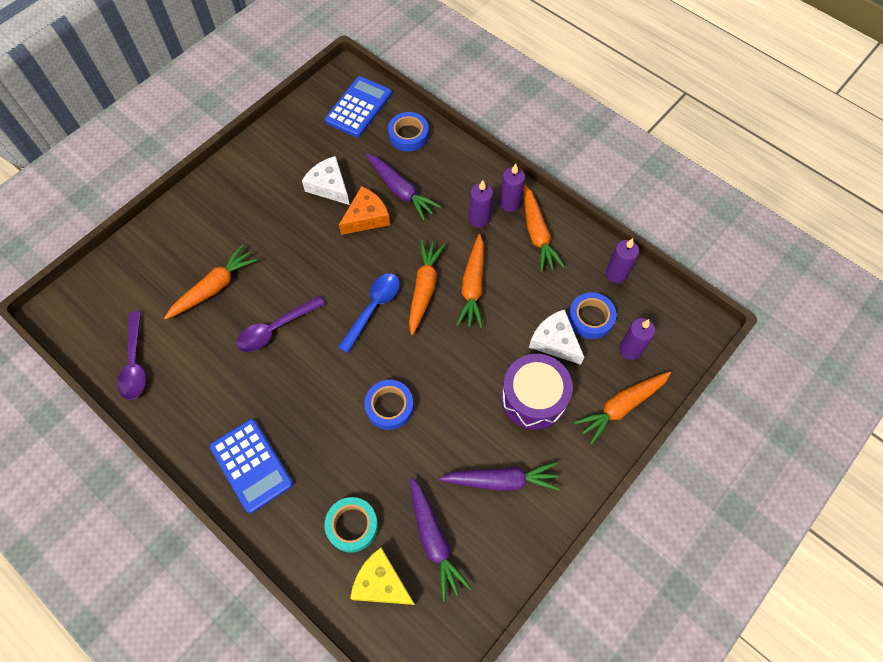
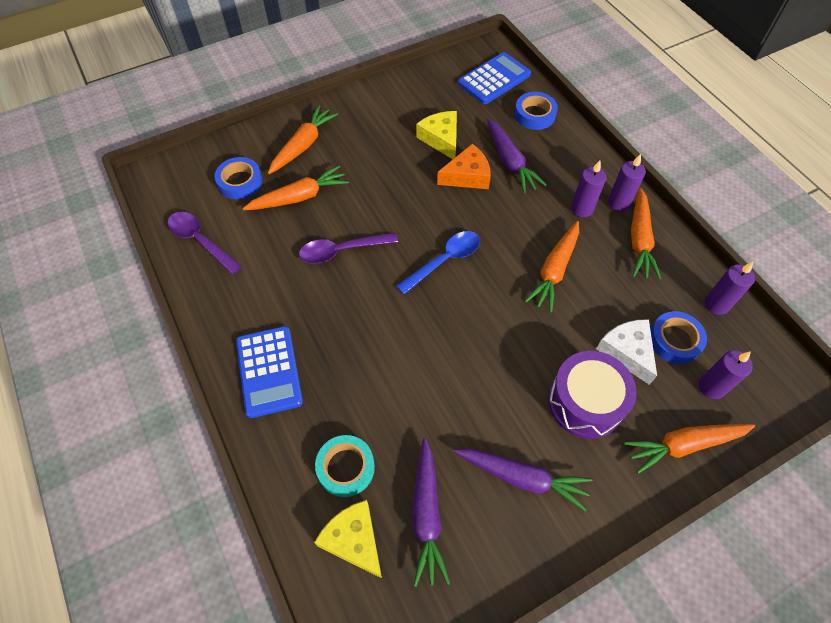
camera: 20 degrees right, 5 degrees down
purple spoon [117,311,146,400] -> purple spoon turned 120 degrees clockwise [168,212,242,274]
white cheese [302,156,350,205] -> yellow cheese [416,111,457,159]
blue tape [365,380,414,430] -> blue tape moved to [215,157,262,199]
orange carrot [409,240,445,335] -> orange carrot moved to [268,105,338,174]

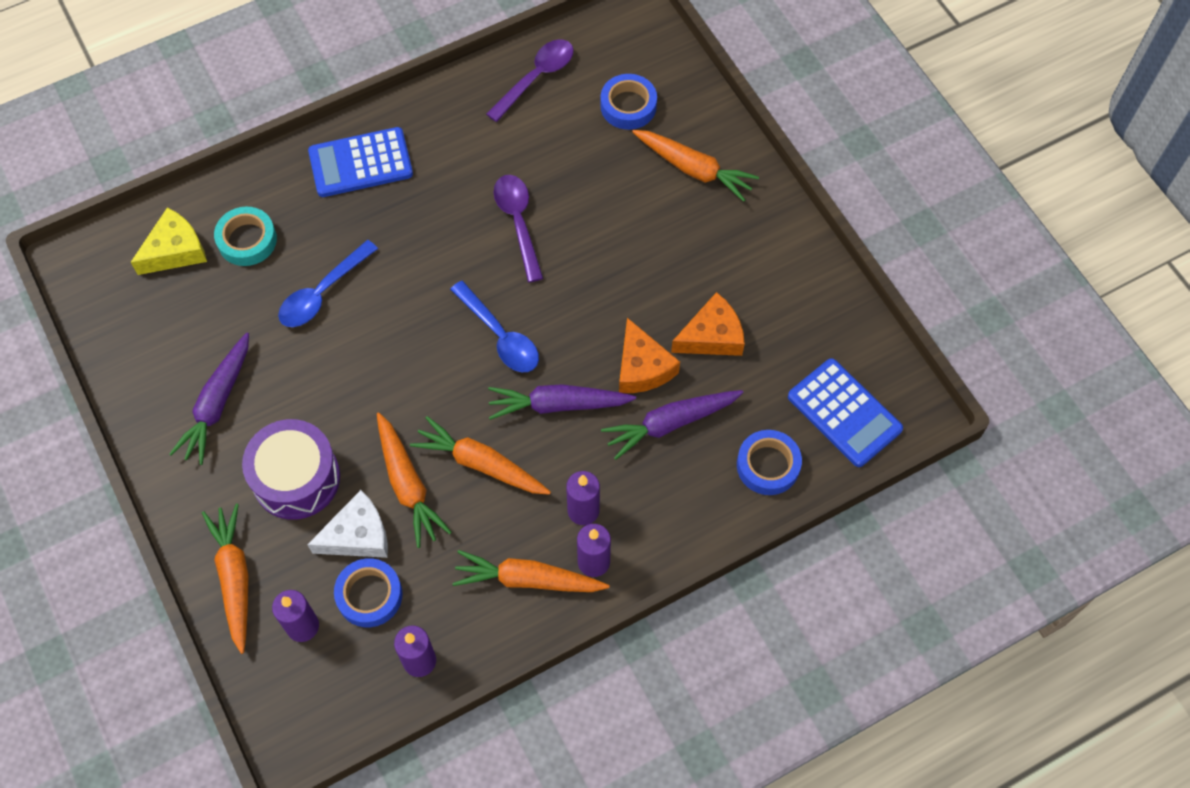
camera: 90 degrees right, 5 degrees up
orange carrot [243,165,349,210] -> orange carrot moved to [377,413,452,548]
purple carrot [412,438,450,587] -> purple carrot moved to [488,384,636,420]
yellow cheese [416,111,457,159] -> orange cheese [671,292,745,356]
none -> blue spoon [278,240,378,327]

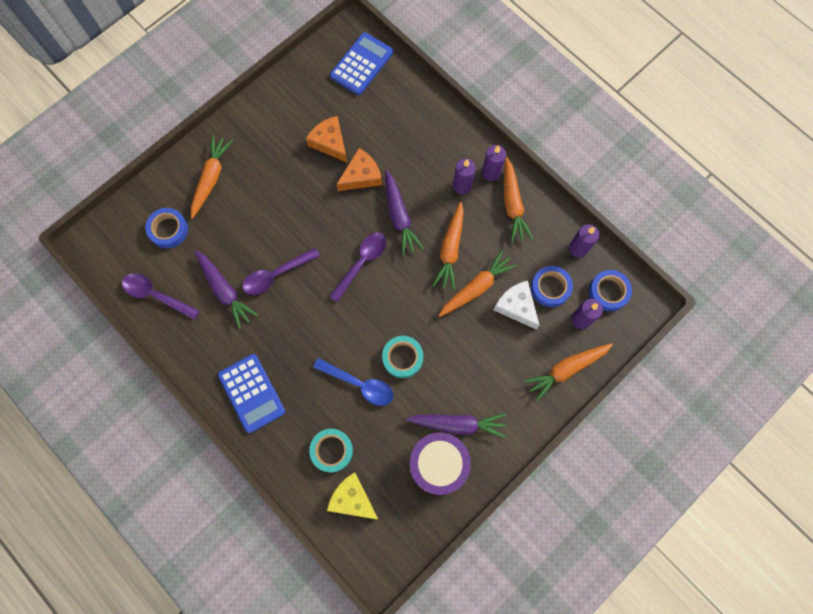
camera: 105 degrees left, 10 degrees up
purple drum [242,419,340,520] -> purple drum moved to [410,432,471,495]
blue spoon [450,281,539,372] -> purple spoon [329,233,386,302]
purple carrot [601,390,744,460] -> purple carrot moved to [195,250,258,329]
blue tape [737,430,802,495] -> blue tape moved to [589,270,632,311]
none -> turquoise tape [382,336,423,378]

